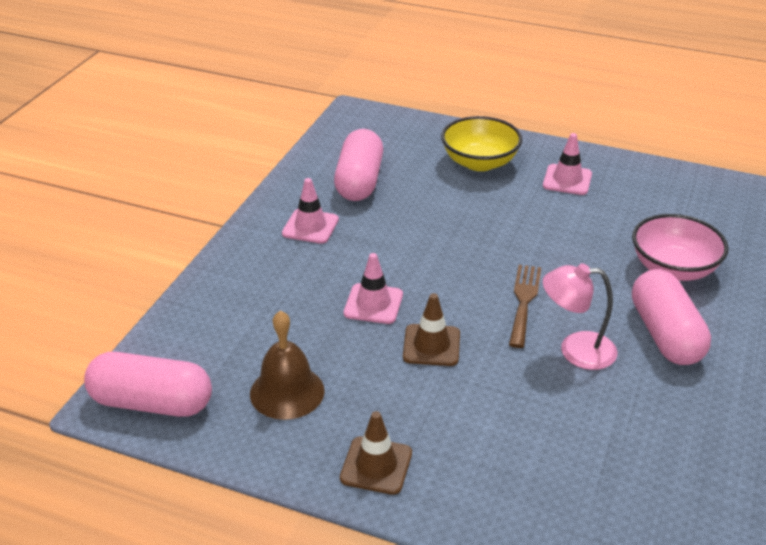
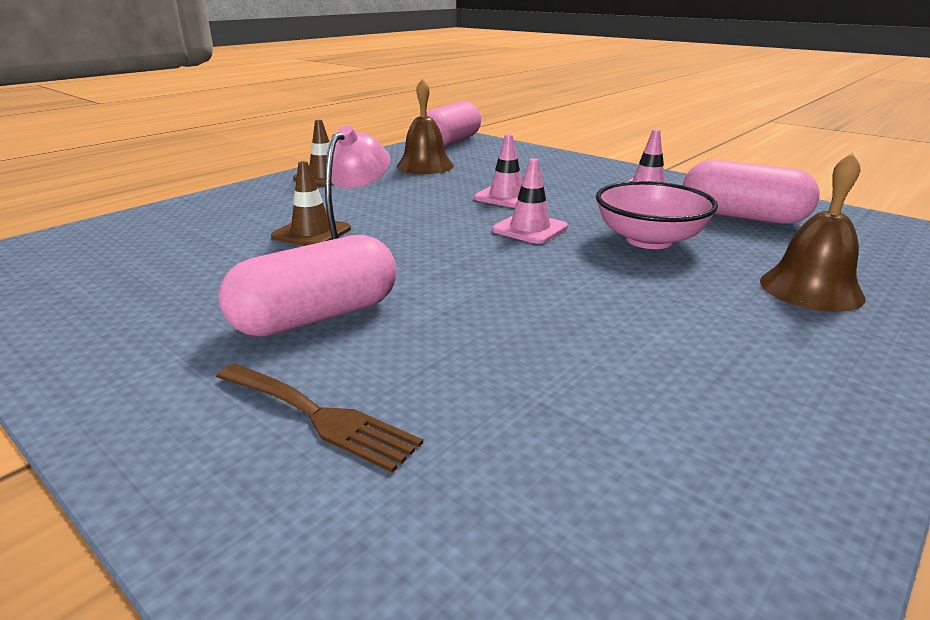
camera: 110 degrees right, 10 degrees down
brown traffic cone [403,293,460,366] -> brown traffic cone moved to [271,161,351,246]
yellow bowl [441,116,522,171] -> brown bell [760,152,866,312]
brown fork [509,265,541,348] -> brown fork moved to [216,363,423,473]
pink traffic cone [543,133,592,195] -> pink traffic cone moved to [492,158,568,244]
pink bowl [632,214,729,281] -> pink bowl moved to [596,181,718,249]
pink capsule [632,269,711,365] -> pink capsule turned 45 degrees counterclockwise [218,235,396,336]

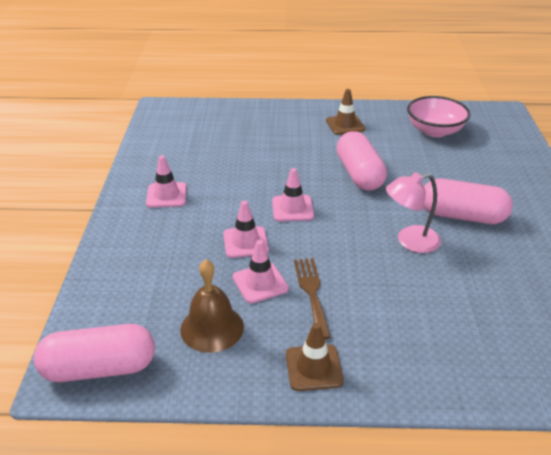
camera: 130 degrees left, 10 degrees up
brown fork [216,363,423,473] -> brown fork moved to [294,258,331,340]
brown traffic cone [271,161,351,246] -> brown traffic cone moved to [326,89,365,135]
pink bowl [596,181,718,249] -> pink bowl moved to [407,96,471,137]
pink capsule [683,160,820,224] -> pink capsule moved to [337,131,387,191]
brown bell [760,152,866,312] -> none
none -> pink traffic cone [233,240,289,304]

